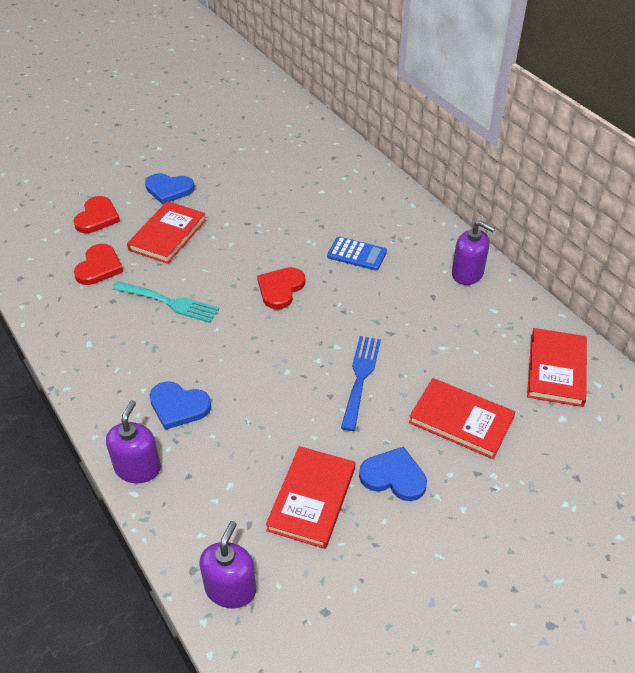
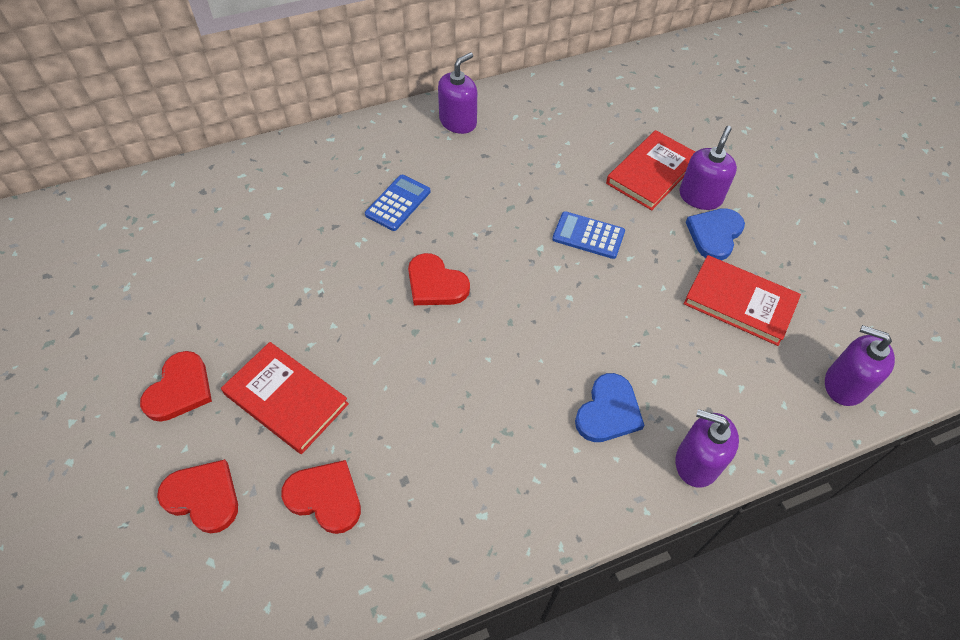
camera: 80 degrees left, 10 degrees up
turquoise fork [113,281,219,323] -> none
blue heart [145,173,195,205] -> red heart [140,351,212,422]
blue fork [341,336,381,431] -> blue calculator [552,211,625,259]
red book [527,328,587,407] -> none
none -> purple soap dispenser [679,126,737,210]

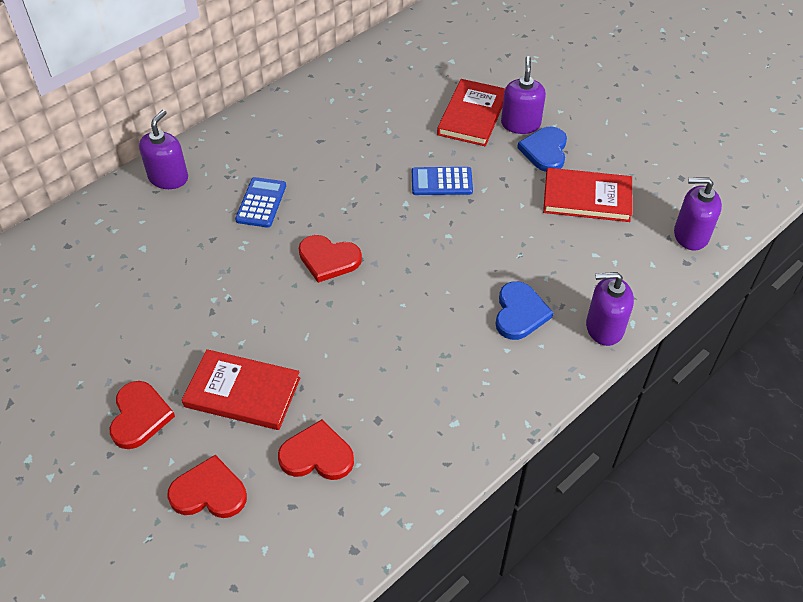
camera: 20 degrees left, 5 degrees down
purple soap dispenser [438,52,477,134] -> purple soap dispenser moved to [139,110,188,189]

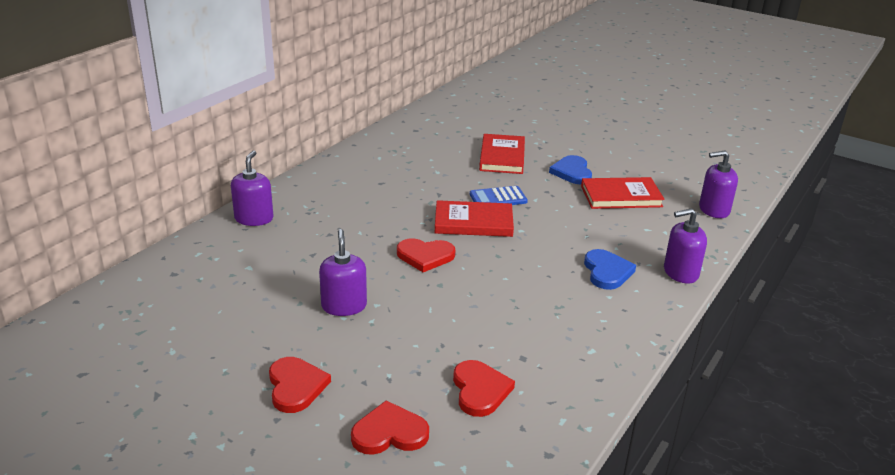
camera: 15 degrees left, 20 degrees down
red book [182,349,300,430] -> red book moved to [435,200,514,237]
blue calculator [235,177,286,228] -> none
red heart [278,420,354,480] -> red heart turned 90 degrees clockwise [453,360,515,417]
purple soap dispenser [501,56,546,134] -> purple soap dispenser moved to [319,229,367,316]

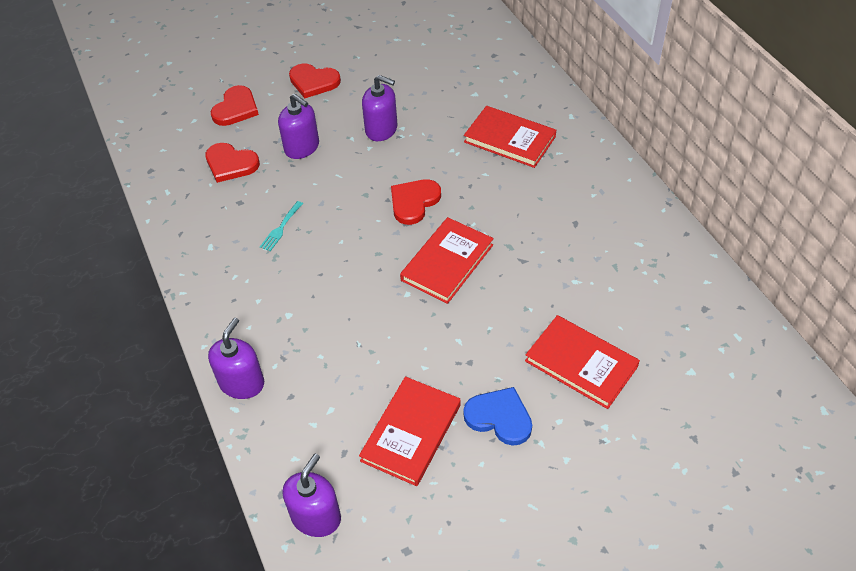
camera: 125 degrees right, 20 degrees up
purple soap dispenser [231,151,274,226] -> purple soap dispenser moved to [278,94,319,159]
blue calculator [470,186,528,205] -> none
blue heart [584,249,636,290] -> none
none -> turquoise fork [260,201,303,251]
none -> red book [464,106,556,168]

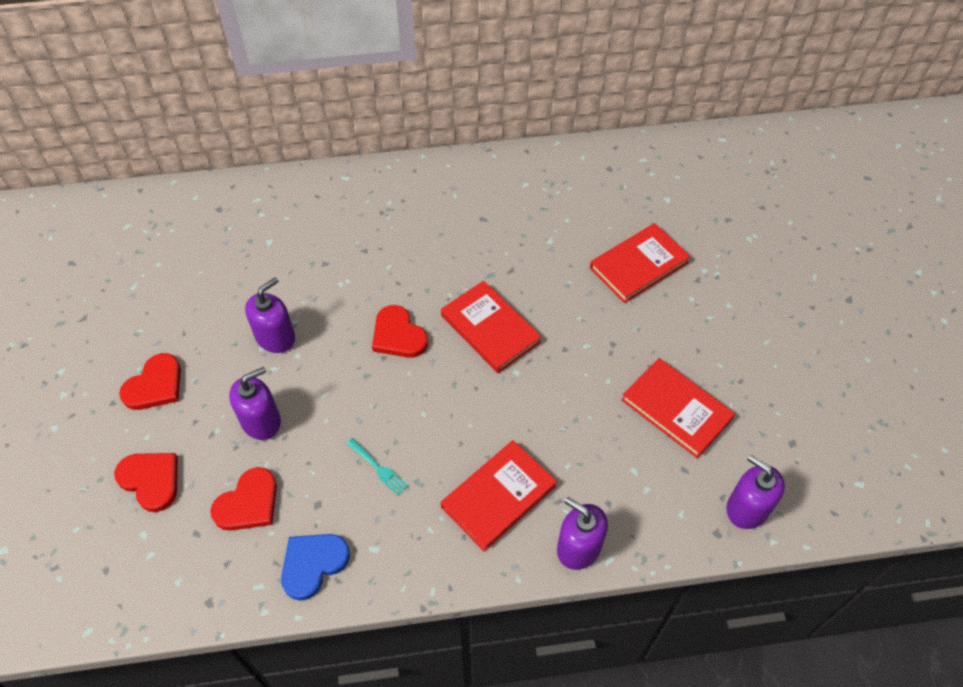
camera: 75 degrees left, 5 degrees up
blue heart [463,387,532,446] -> blue heart moved to [281,534,350,601]
red book [464,106,556,168] -> red book moved to [441,440,557,551]

